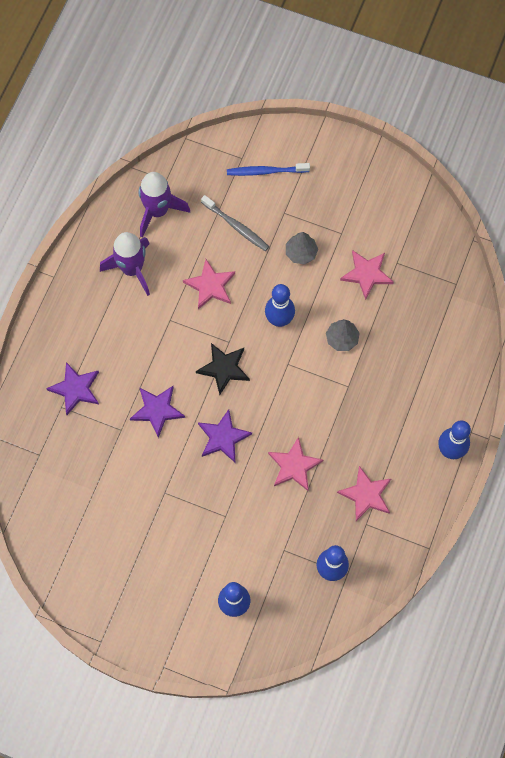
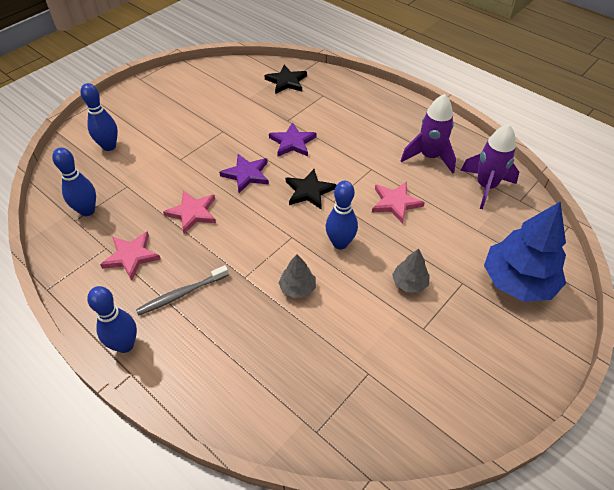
camera: 110 degrees right, 20 degrees down
purple star [46,362,99,415] -> none
grey toothbrush [201,195,269,251] -> grey toothbrush moved to [136,265,229,316]
blue toothbrush [227,163,310,176] -> blue tree [484,201,566,302]
pink star [340,250,394,300] -> none
none -> black star [265,65,307,94]

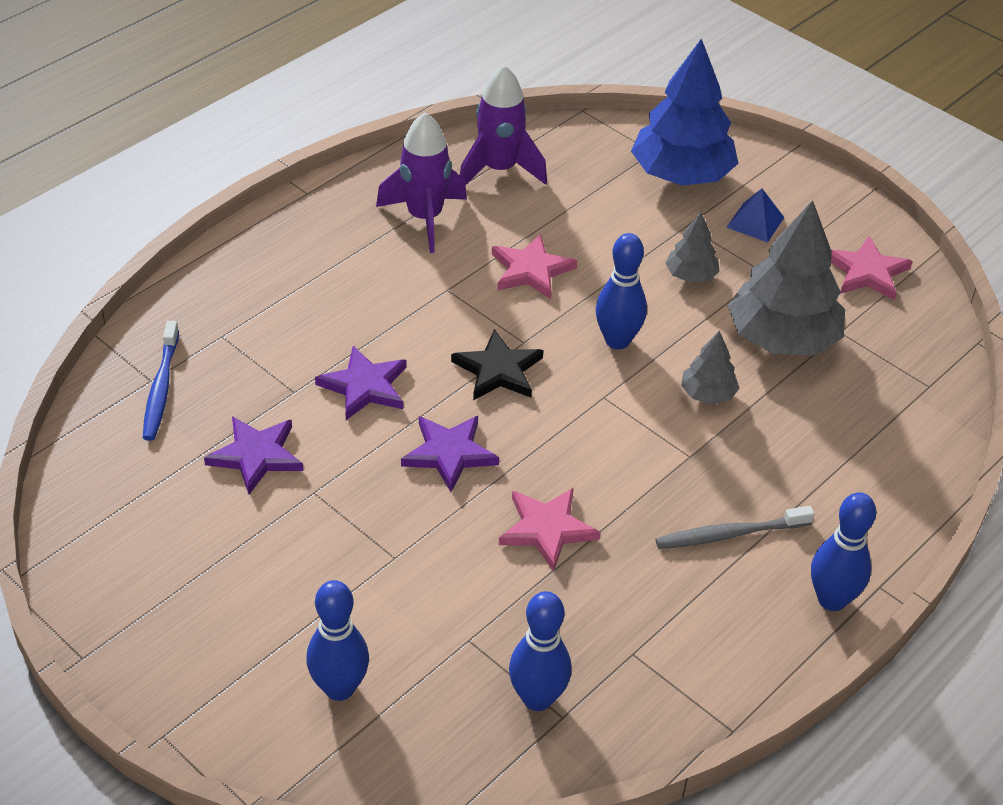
camera: 90 degrees left, 5 degrees down
pink star [100,231,161,280] -> pink star moved to [831,236,913,301]
grey toothbrush [136,265,229,316] -> grey toothbrush turned 105 degrees clockwise [656,506,814,549]
black star [265,65,307,94] -> blue toothbrush [143,321,179,441]
none -> purple star [204,416,303,494]
none -> blue pyramid [726,189,785,242]
none -> grey tree [728,200,845,355]

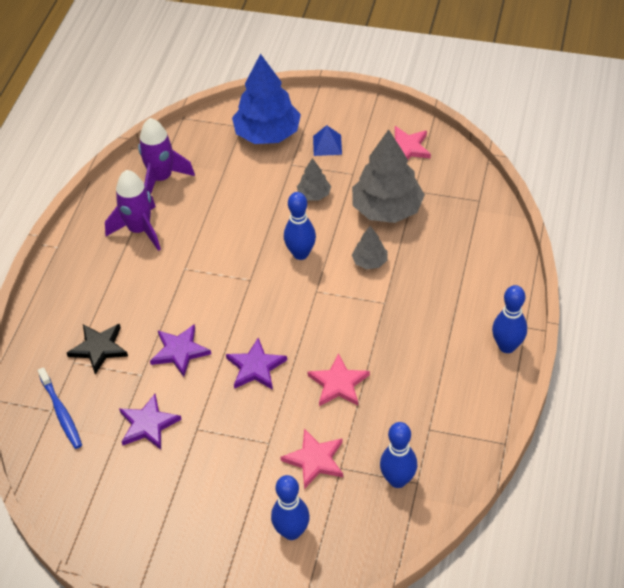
camera: 25 degrees left, 5 degrees up
black star [451,329,544,400] -> black star moved to [67,324,128,375]
pink star [492,234,577,299] -> pink star moved to [280,429,343,489]
grey toothbrush [656,506,814,549] -> none

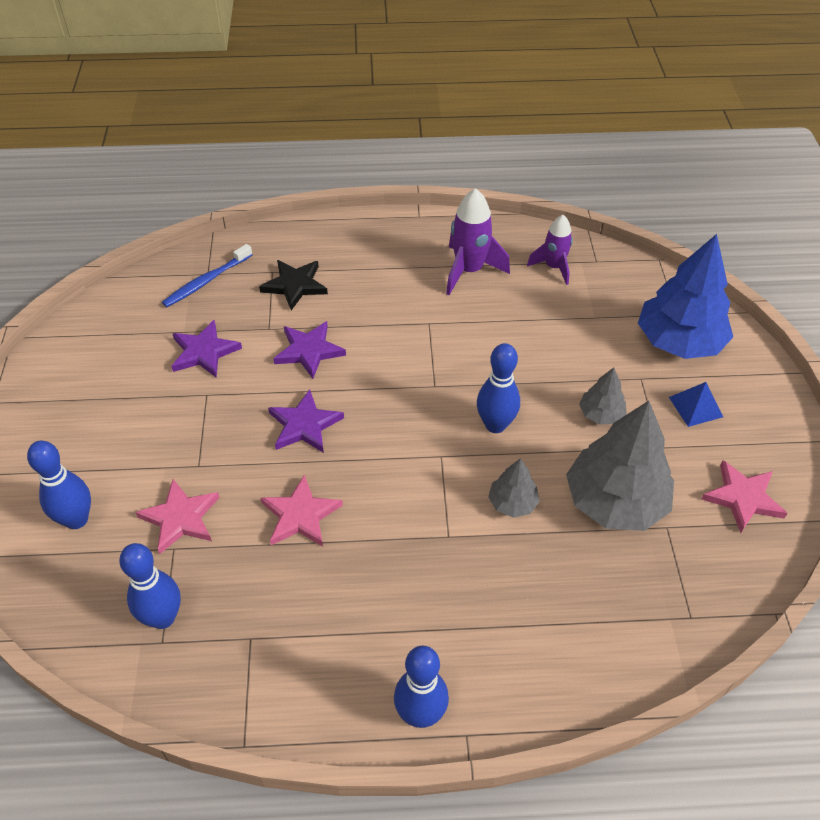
camera: 70 degrees right, 0 degrees up
purple rocket [138,118,195,195] -> purple rocket [527,215,573,285], size x0.66

